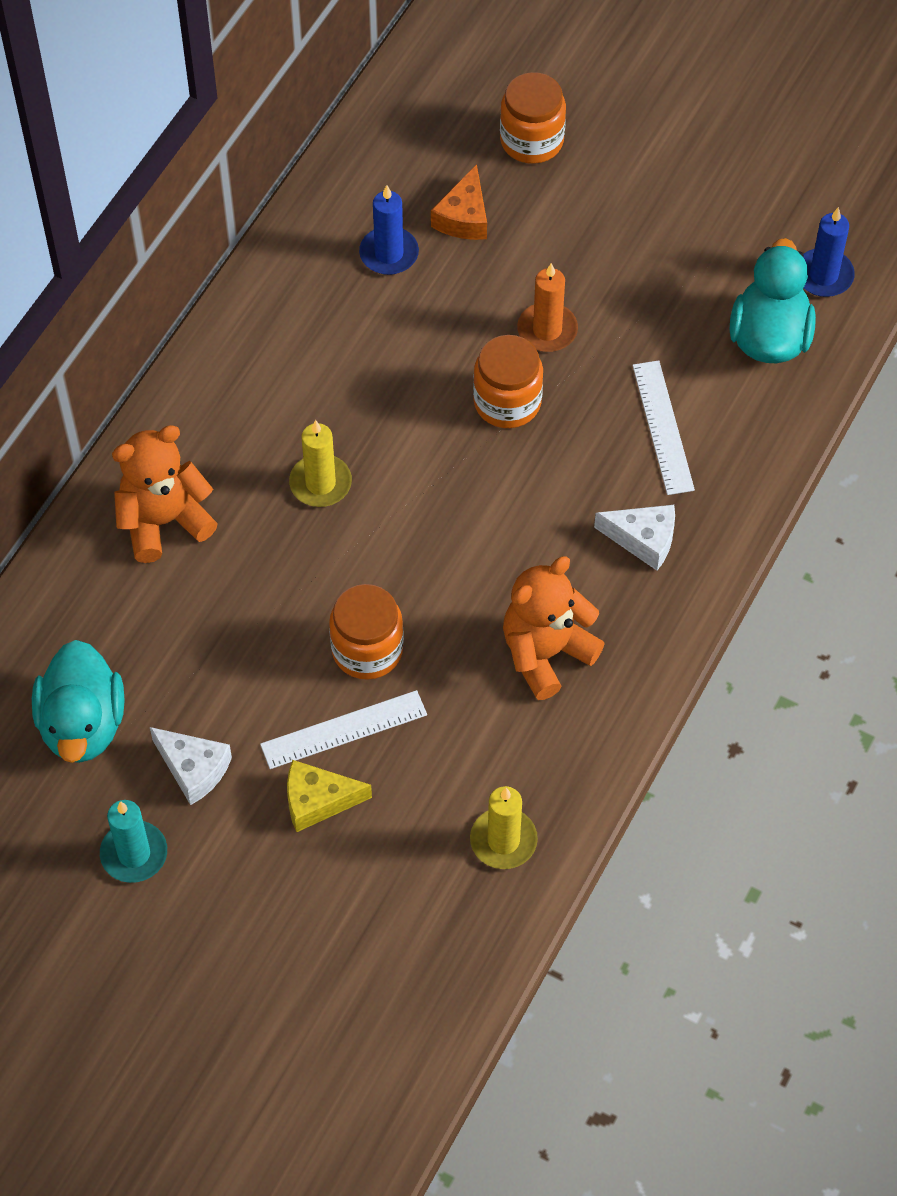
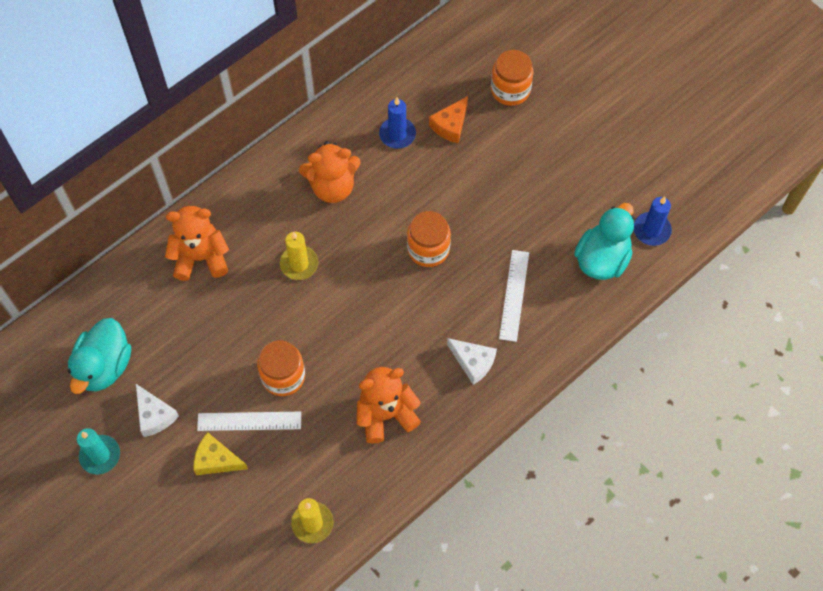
camera: 20 degrees right, 5 degrees up
orange candle [517,263,578,352] -> none
none -> orange teddy bear [299,141,361,203]

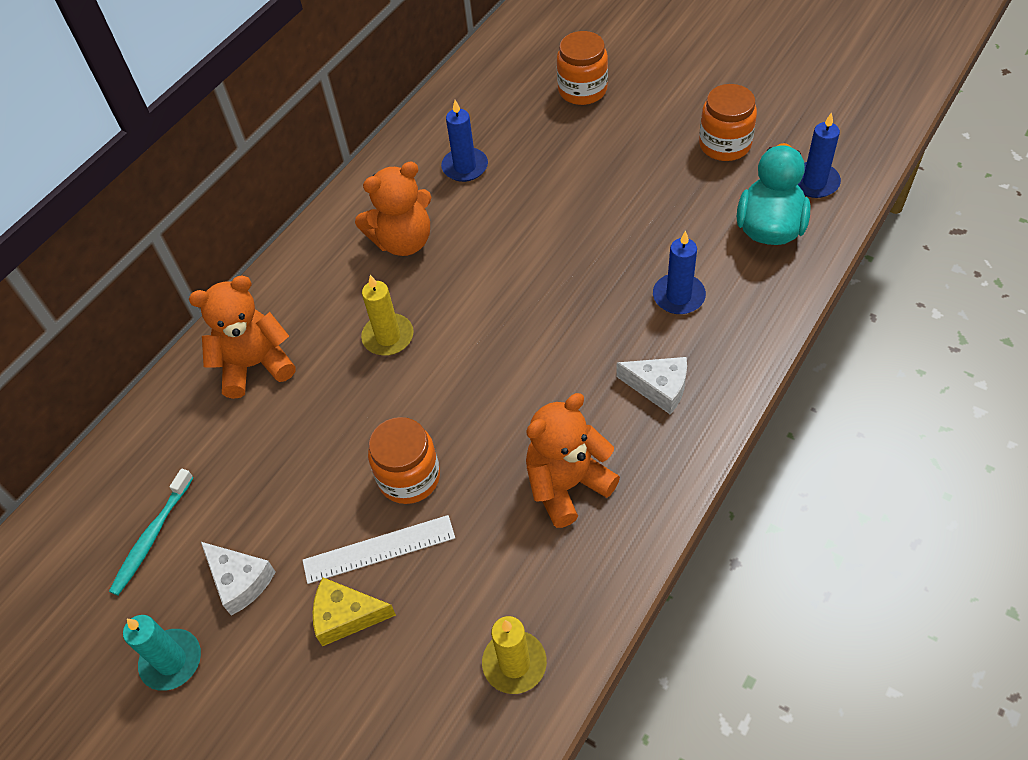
camera: 10 degrees left, 10 degrees down
turquoise duck [68,318,131,394] -> turquoise toothbrush [109,468,194,595]
orange jar [407,211,451,267] -> orange jar moved to [699,84,757,161]
orange cheese [429,96,468,143] -> none
white ruler [499,250,529,342] -> blue candle [653,231,706,314]

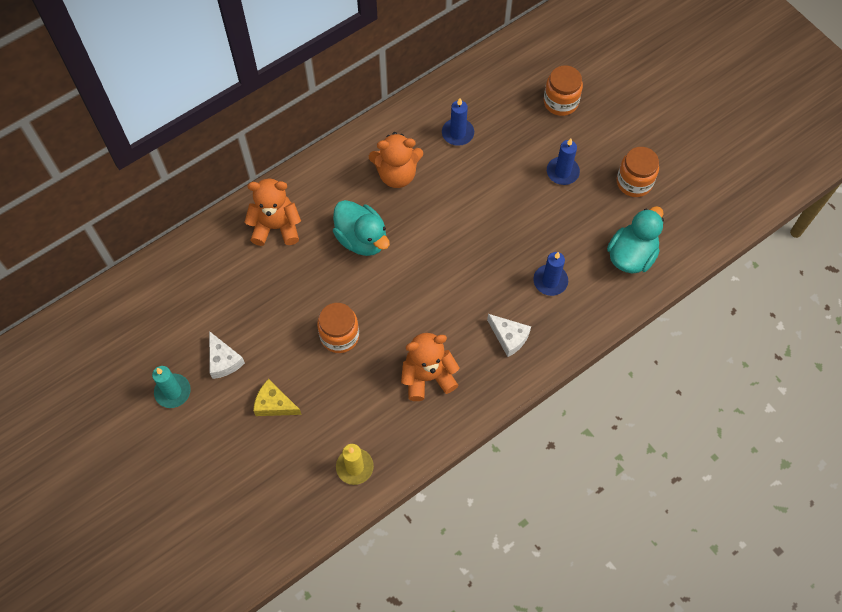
camera: 15 degrees right, 10 degrees up
turquoise toothbrush [109,468,194,595] -> none
white ruler [302,515,455,584] -> none
yellow candle [361,275,414,356] -> turquoise duck [333,200,390,256]
blue candle [798,112,841,198] -> blue candle moved to [547,138,580,185]

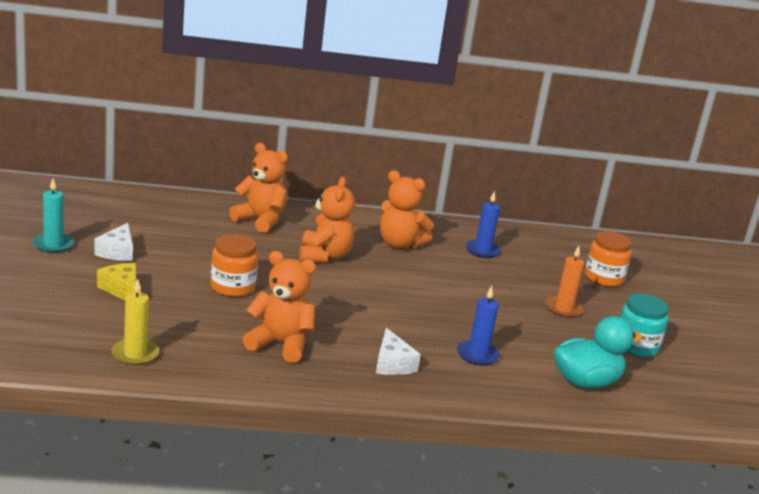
camera: 30 degrees right, 40 degrees down
turquoise duck [333,200,390,256] -> orange teddy bear [299,177,355,263]
blue candle [547,138,580,185] -> orange candle [545,246,585,318]
orange jar [617,147,659,197] -> turquoise jar [620,293,669,357]

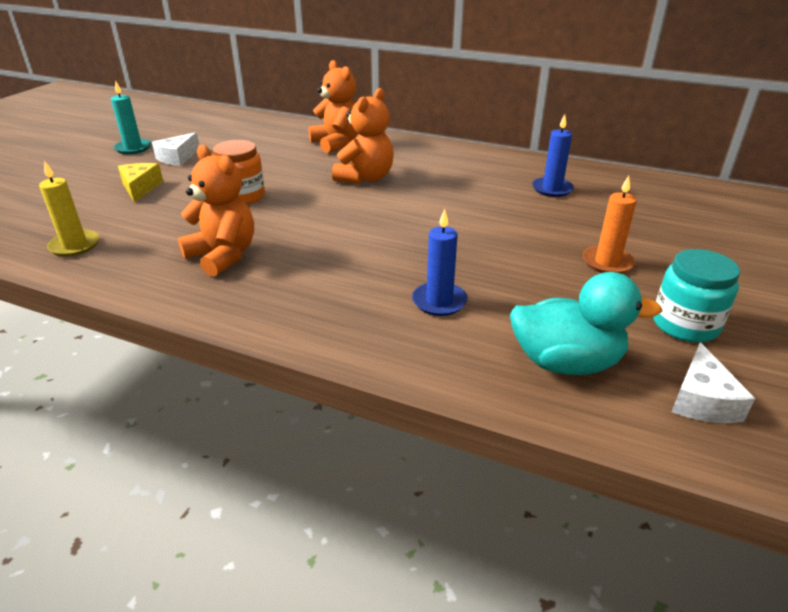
camera: 30 degrees right, 10 degrees up
white cheese [376,328,421,375] -> white cheese moved to [672,342,755,423]
orange teddy bear [380,170,434,249] -> none
orange jar [585,231,632,287] -> none

